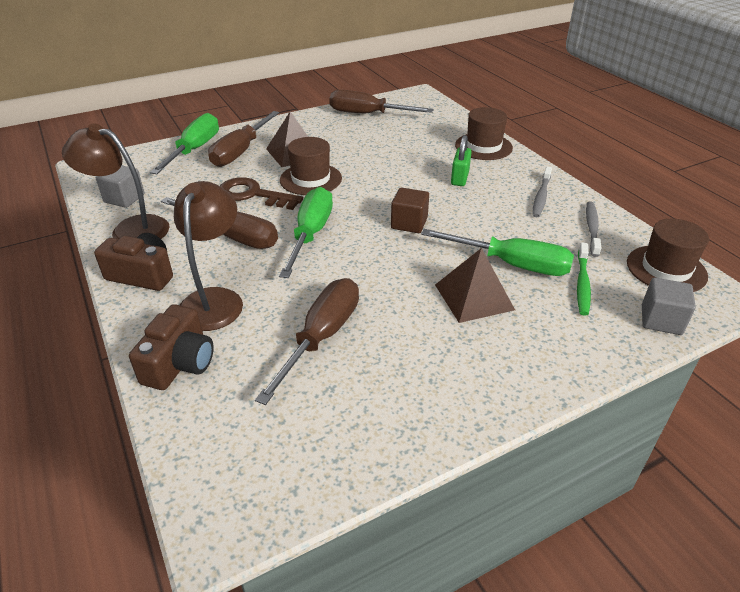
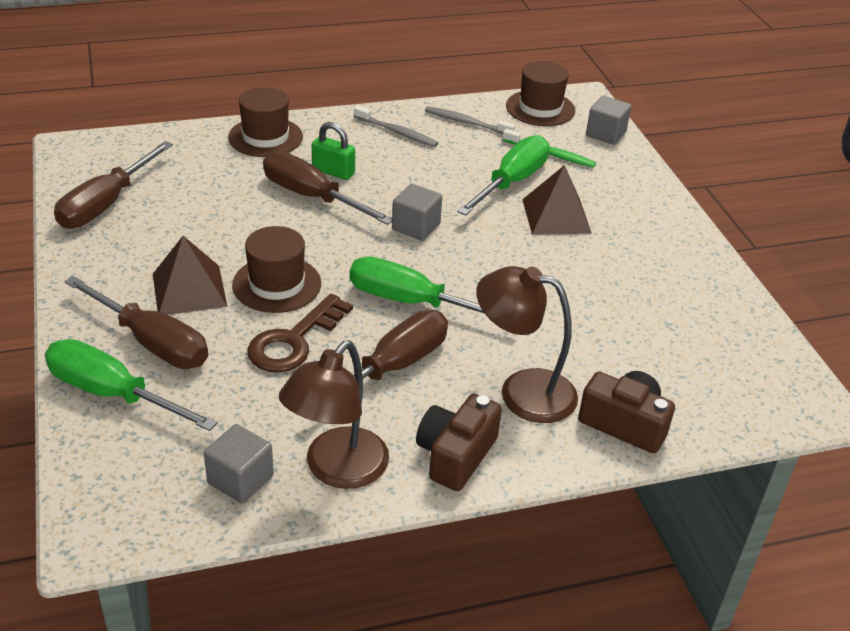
camera: 80 degrees left, 0 degrees up
brown screwdriver [255,278,359,405] -> brown screwdriver moved to [263,151,394,225]
brown cube [391,187,429,233] -> grey cube [392,184,442,241]

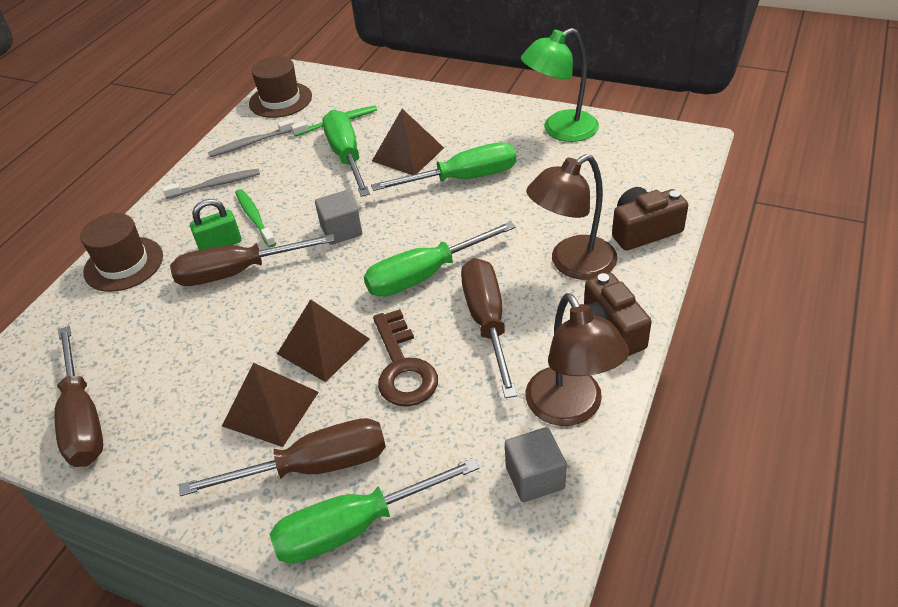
camera: 45 degrees left, 5 degrees up
brown hat [232,226,321,313] -> brown pyramid [277,299,370,382]
grey cube [586,96,631,145] -> none
none -> green toothbrush [235,189,276,248]
none -> green screwdriver [371,142,516,191]
none -> green lamp [521,28,599,142]

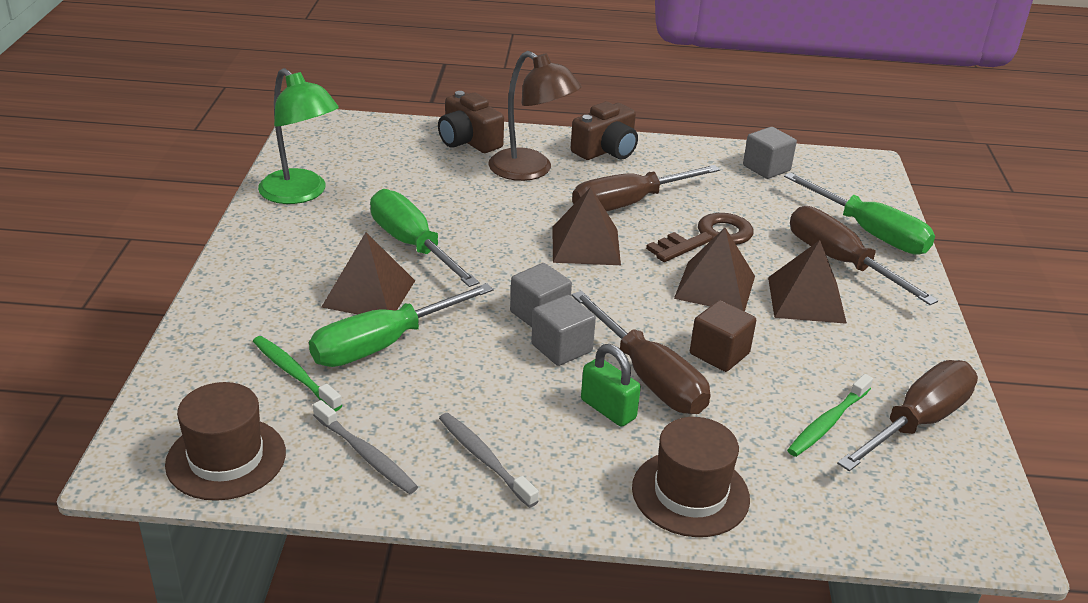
camera: 115 degrees left, 10 degrees down
green toothbrush [235,189,276,248] -> green toothbrush moved to [787,374,873,457]
green screwdriver [364,221,516,297] -> brown pyramid [552,187,621,265]
brown lamp [525,293,629,426] -> none
none -> grey cube [531,295,596,366]
none -> brown cube [690,300,756,372]

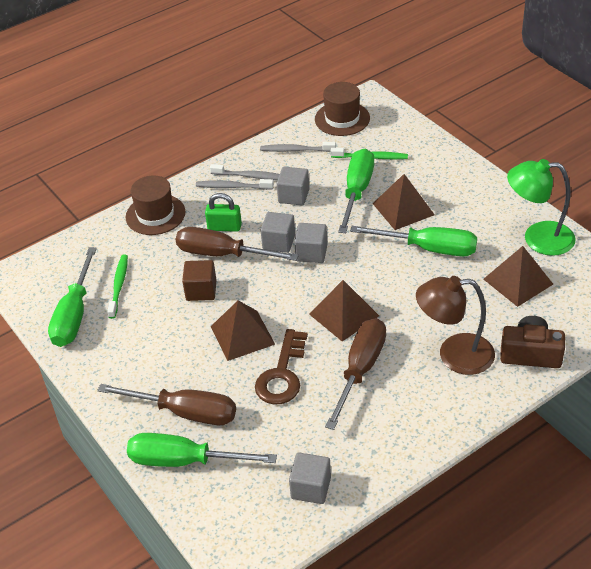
camera: 145 degrees right, 10 degrees up
brown camera [571,101,638,160] -> none
brown pyramid [768,240,847,324] -> brown pyramid moved to [483,246,553,307]
brown screwdriver [837,360,978,471] -> green screwdriver [48,247,97,347]
none -> grey toothbrush [196,179,274,190]
none -> grey cube [277,167,310,205]

